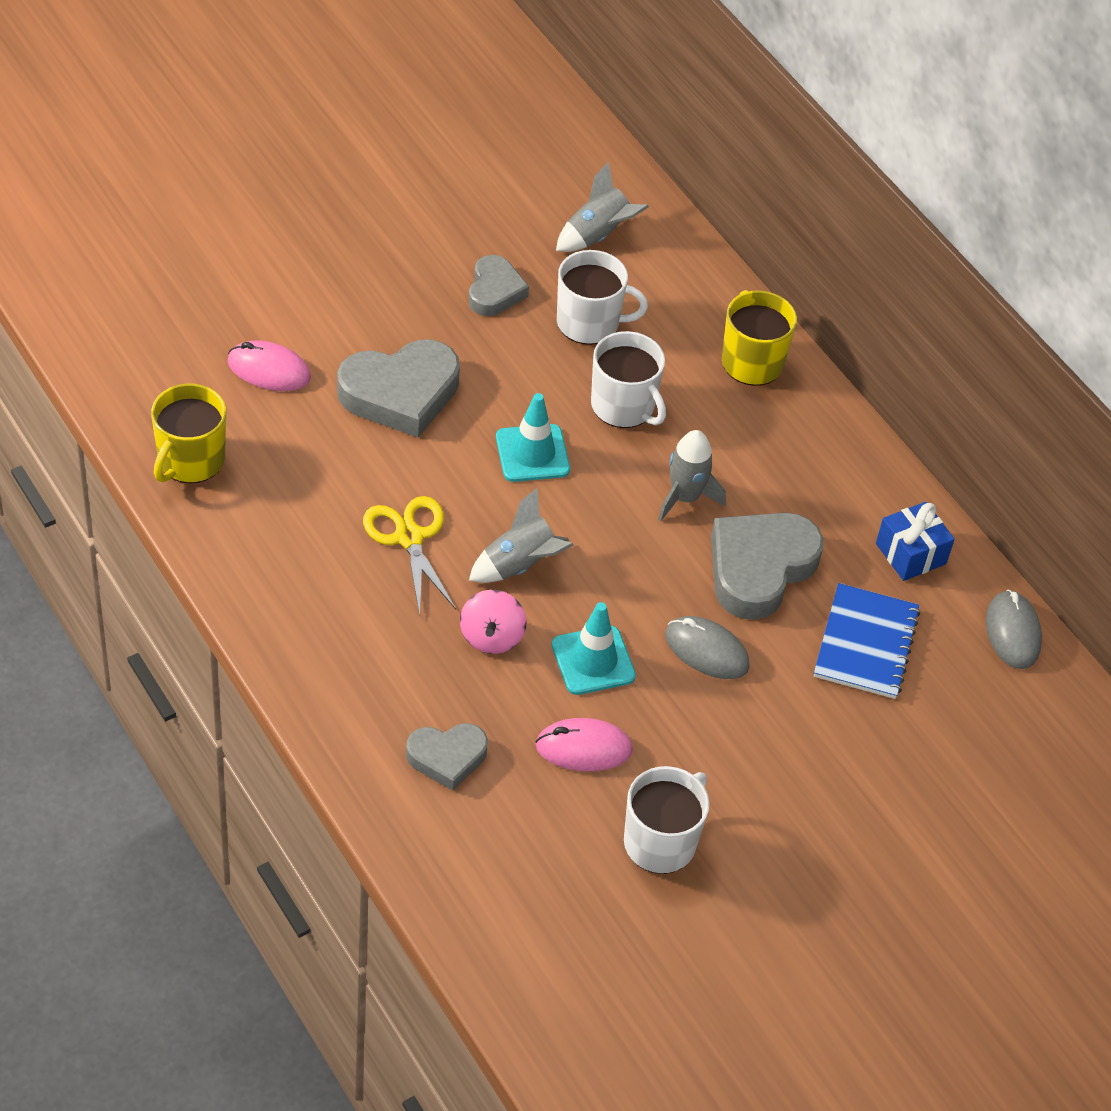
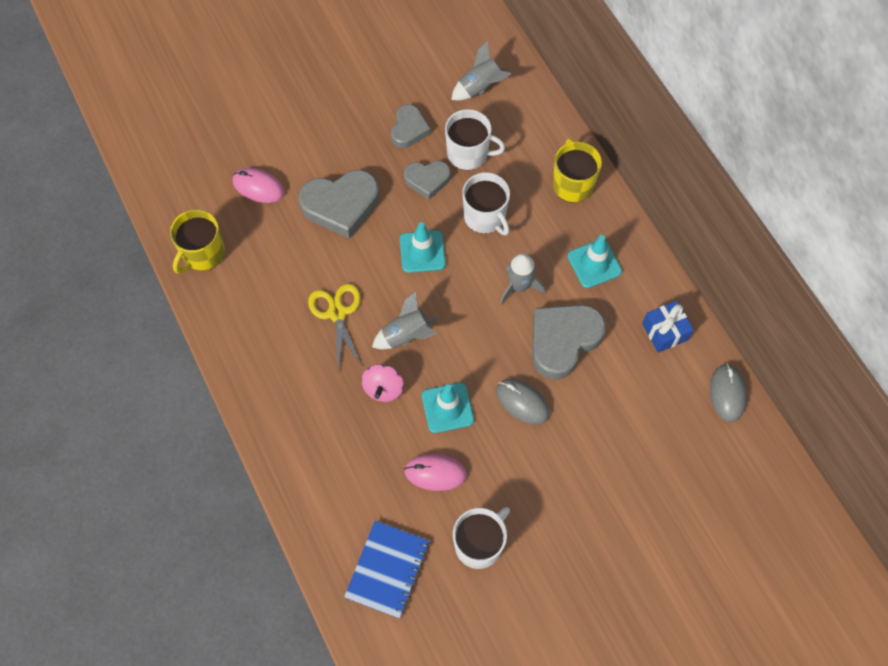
camera: 10 degrees right, 15 degrees up
grey heart [406,723,488,791] -> grey heart moved to [404,161,451,200]
blue notebook [814,583,920,699] -> blue notebook moved to [344,521,429,619]
none -> turquoise traffic cone [567,235,622,288]

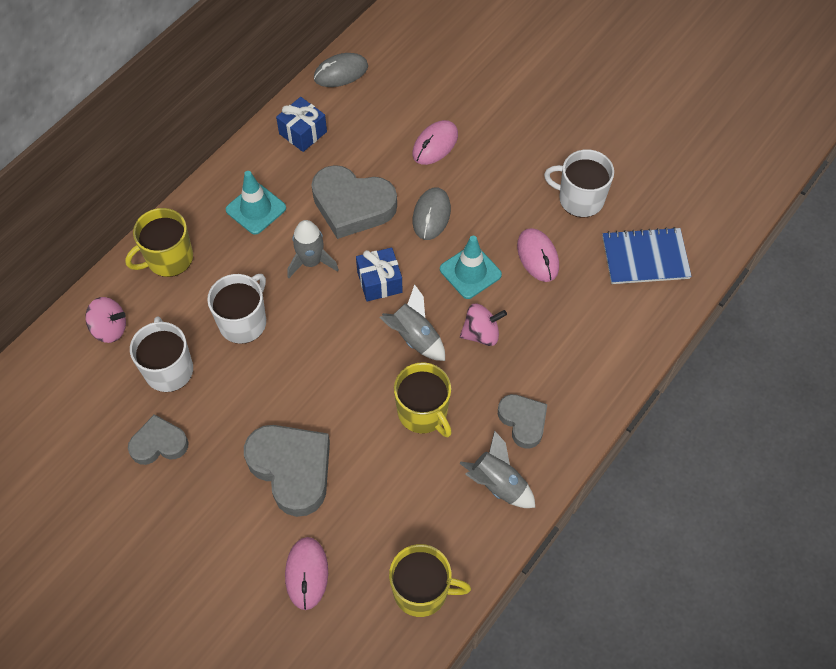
camera: 115 degrees left, 5 degrees down
yellow scissors [308,284,362,371] -> yellow mug [394,362,452,437]
turquoise traffic cone [400,222,446,273] -> none
grey heart [404,161,451,200] -> grey heart moved to [498,394,547,449]
grey rocket [451,41,511,101] -> grey rocket moved to [459,430,535,508]
none -> pink spinning top [85,297,126,343]
none -> blue gift [356,247,403,301]
none -> pink mouse [412,120,458,165]

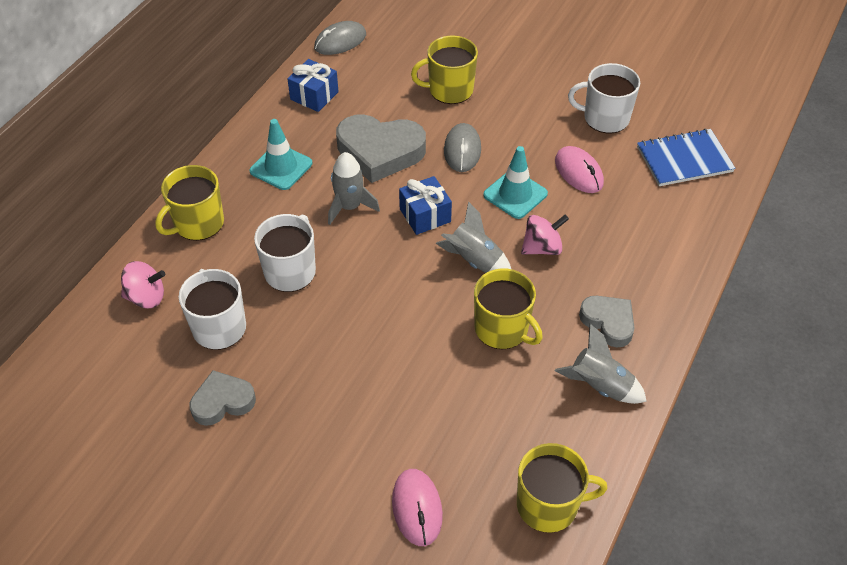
camera: 10 degrees left, 10 degrees down
grey heart [244,425,330,517] -> none
pink mouse [412,120,458,165] -> yellow mug [411,36,478,104]

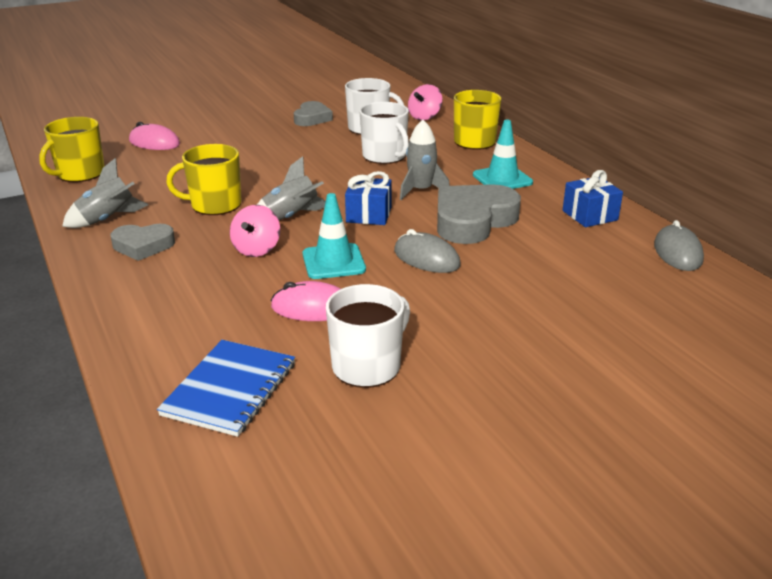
camera: 125 degrees right, 20 degrees down
yellow mug [411,36,478,104] -> none

